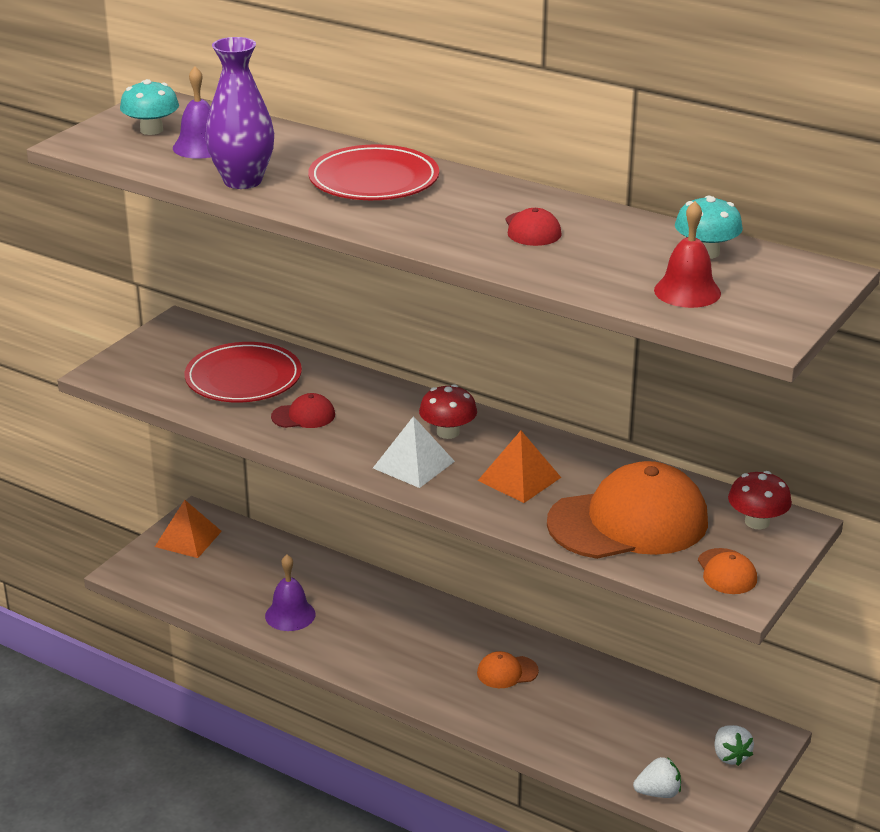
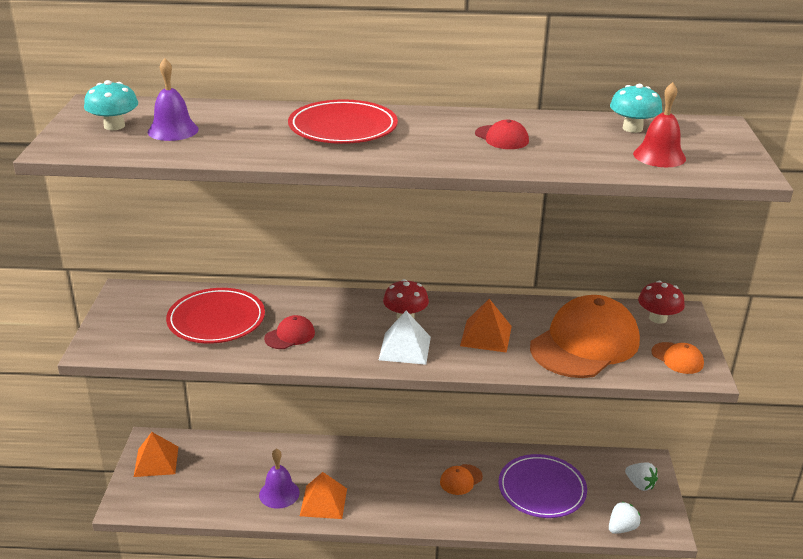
camera: 30 degrees left, 0 degrees up
purple vase [205,37,274,189] -> none
none -> orange pyramid [300,472,347,519]
none -> purple plate [499,454,587,518]

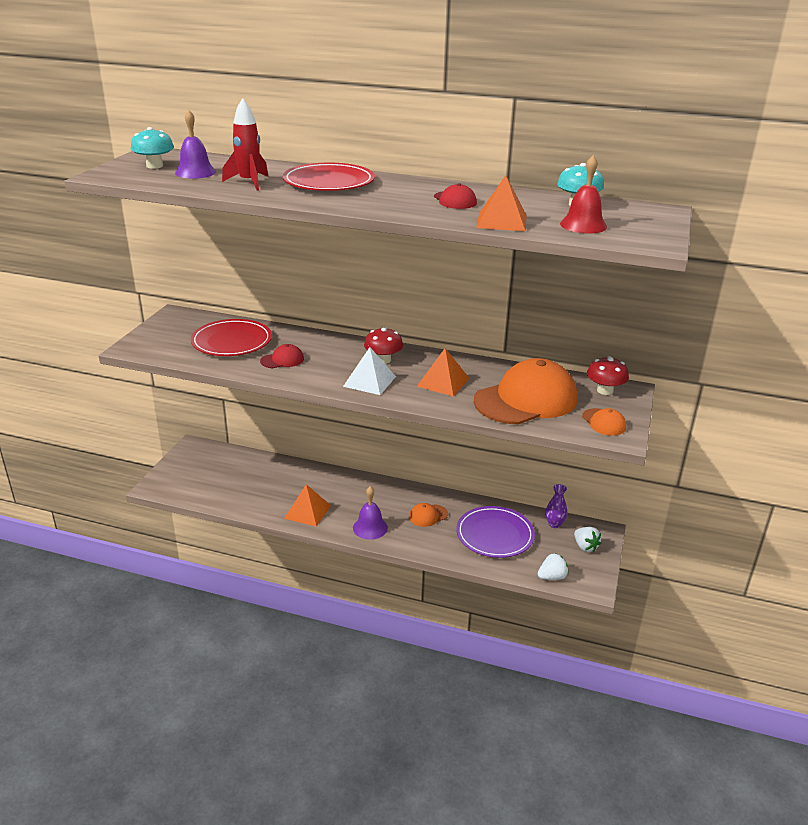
camera: 15 degrees right, 0 degrees up
orange pyramid [134,432,178,477] -> orange pyramid moved to [476,175,527,231]
purple bell [259,449,300,509] -> purple bell moved to [353,486,388,540]
none -> red rocket [222,98,268,191]
none -> purple vase [545,484,568,528]

